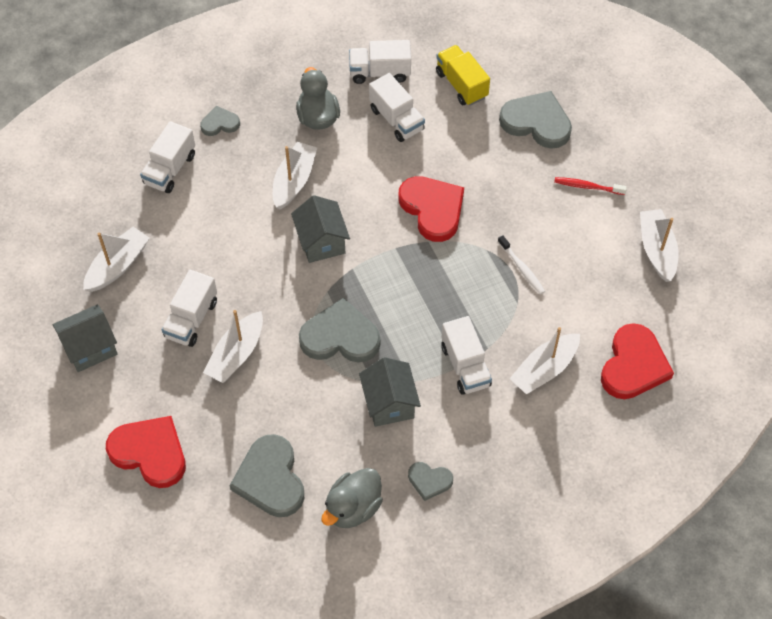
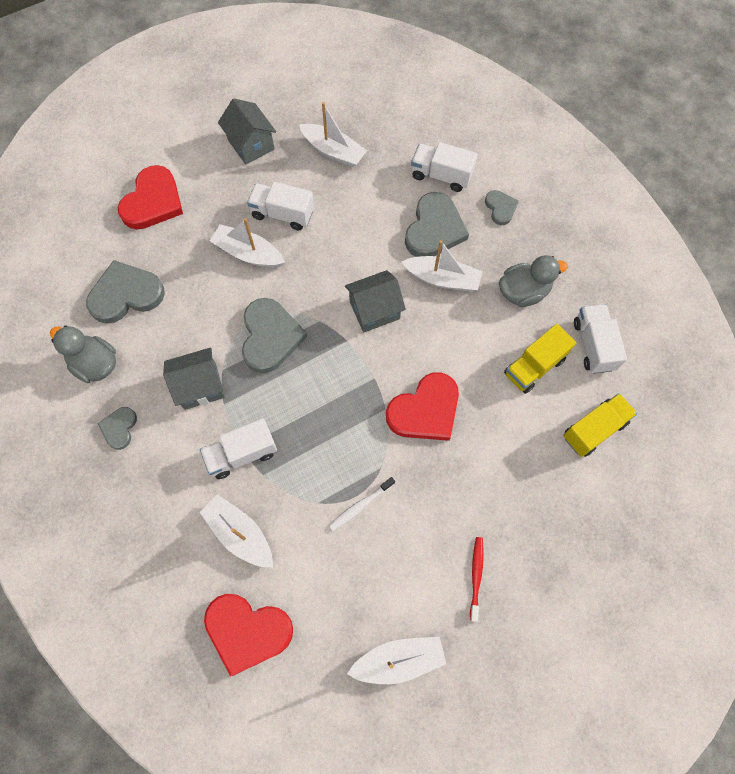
camera: 85 degrees right, 10 degrees up
white truck [369,73,425,142] -> yellow truck [504,324,576,394]
grey heart [499,91,572,149] -> grey heart moved to [405,192,469,257]

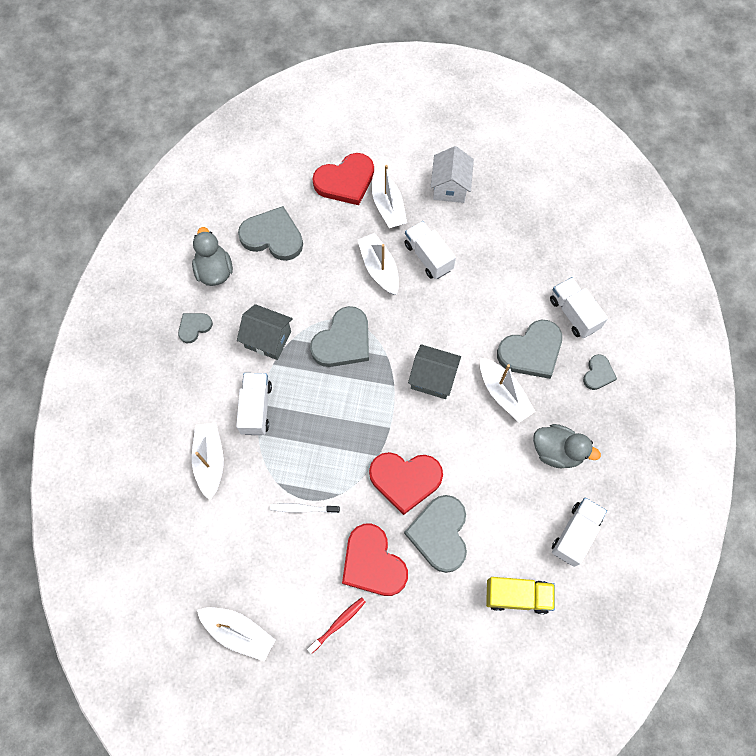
camera: 40 degrees right, 0 degrees up
white truck [200,418,277,479] -> white truck turned 75 degrees clockwise [236,373,272,435]
red heart [204,594,293,677] -> red heart moved to [342,524,408,596]
grey house [218,98,276,165] -> white house [430,146,474,203]
white boat [299,102,367,168] -> white boat moved to [372,165,407,228]
yellow truck [504,324,576,394] -> none
none -> grey heart [404,495,467,573]

